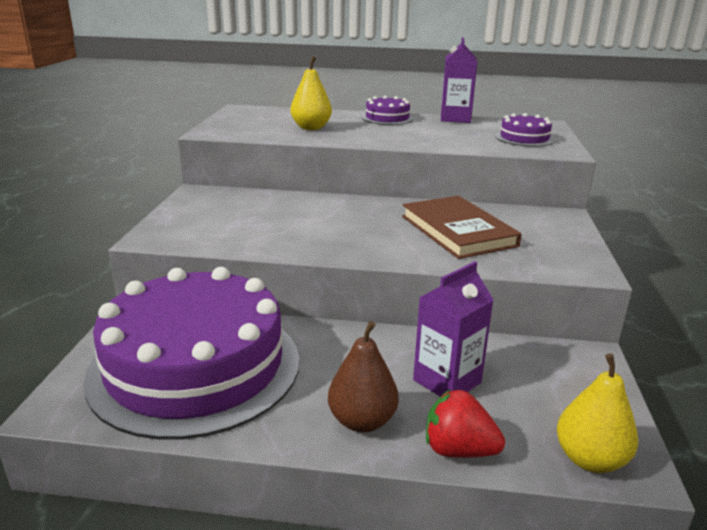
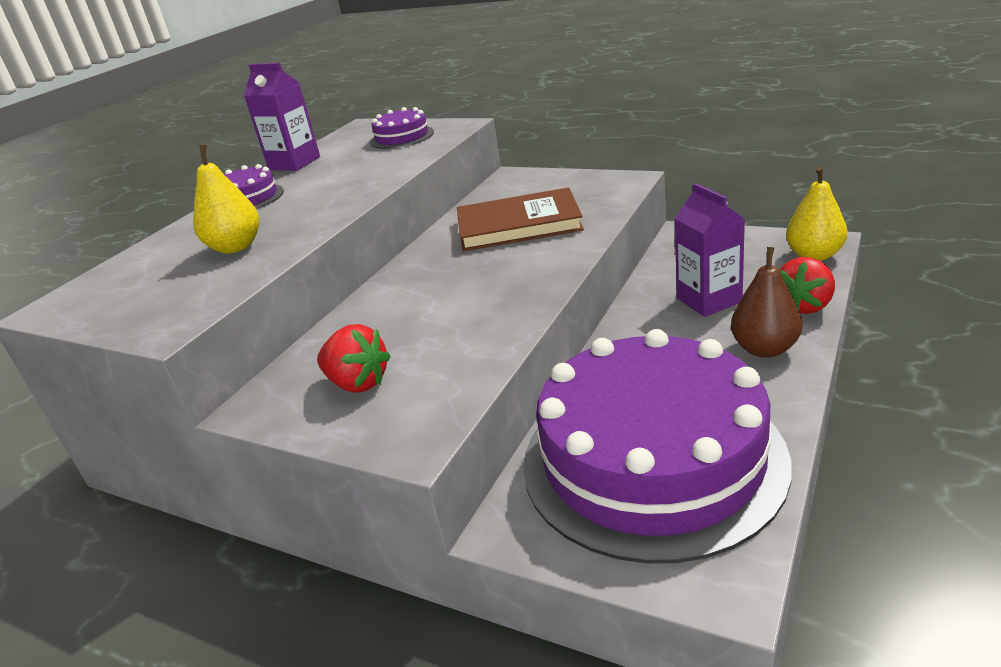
camera: 65 degrees left, 5 degrees up
none -> red strawberry [317,324,391,393]

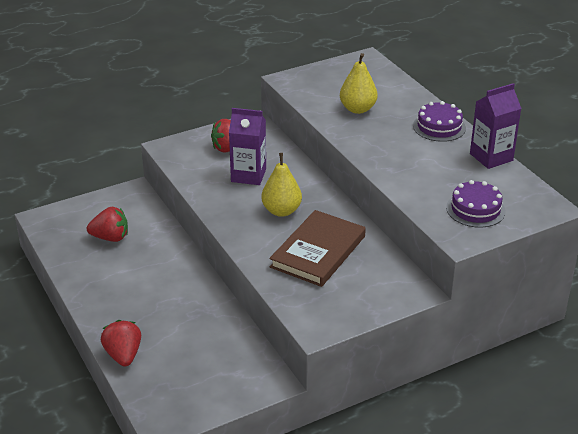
camera: 120 degrees right, 5 degrees up
purple cake [523,329,792,564] -> red strawberry [87,207,128,242]
purple carton [674,183,745,317] -> purple carton moved to [229,108,266,185]
brown pear [731,247,803,358] -> none
yellow pear [786,167,847,261] -> yellow pear moved to [261,153,302,217]

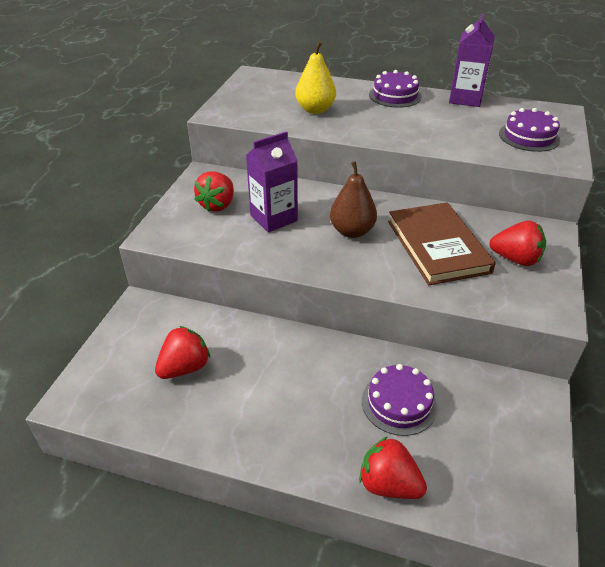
camera: 45 degrees left, 5 degrees up
yellow pear [261,153,302,217] -> brown pear [330,161,377,238]
none -> purple cake [362,364,438,436]
none -> red strawberry [489,221,546,266]

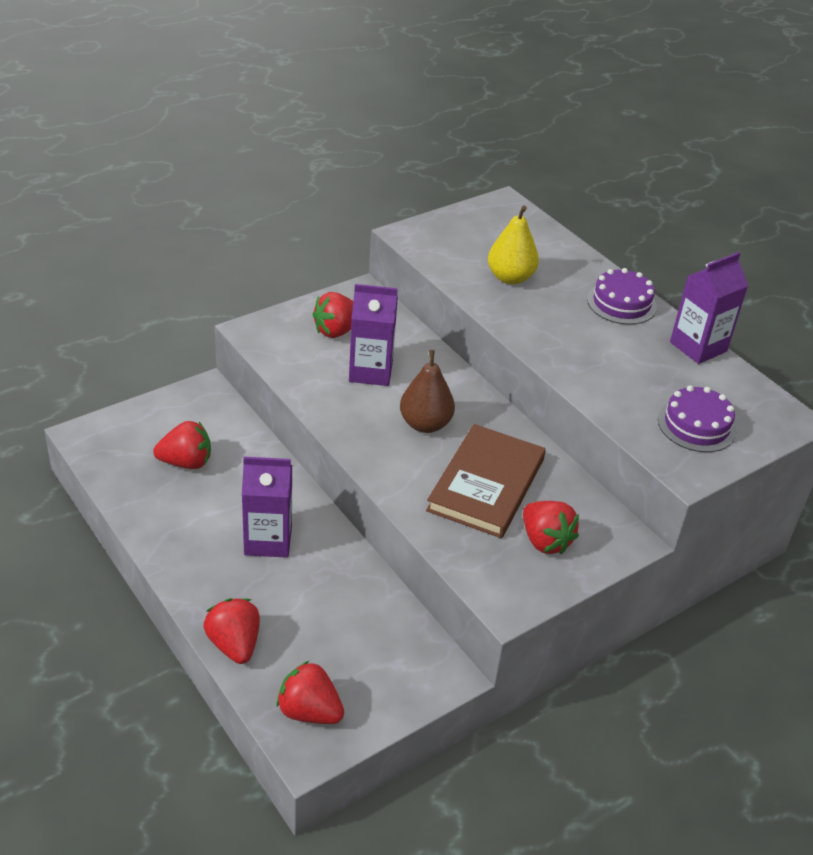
camera: 35 degrees right, 0 degrees up
purple cake [362,364,438,436] -> none
none -> purple carton [242,457,292,558]
none -> red strawberry [276,661,344,724]

